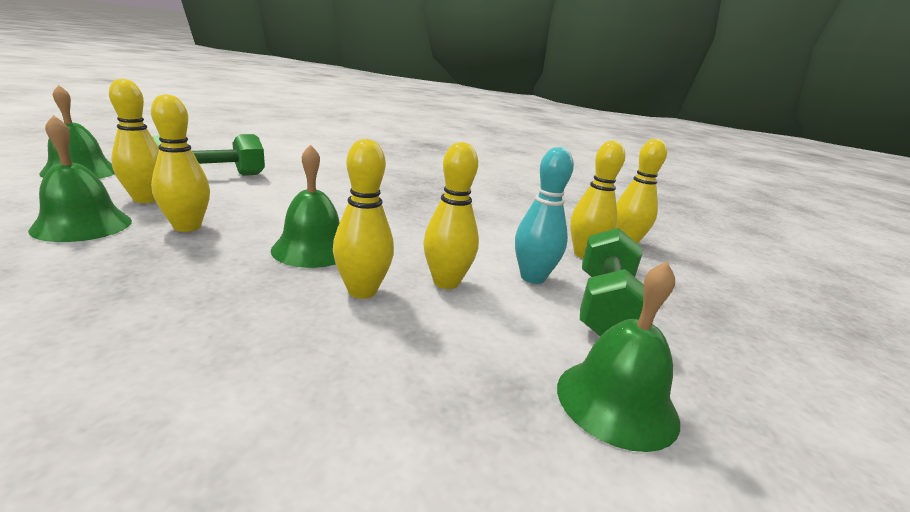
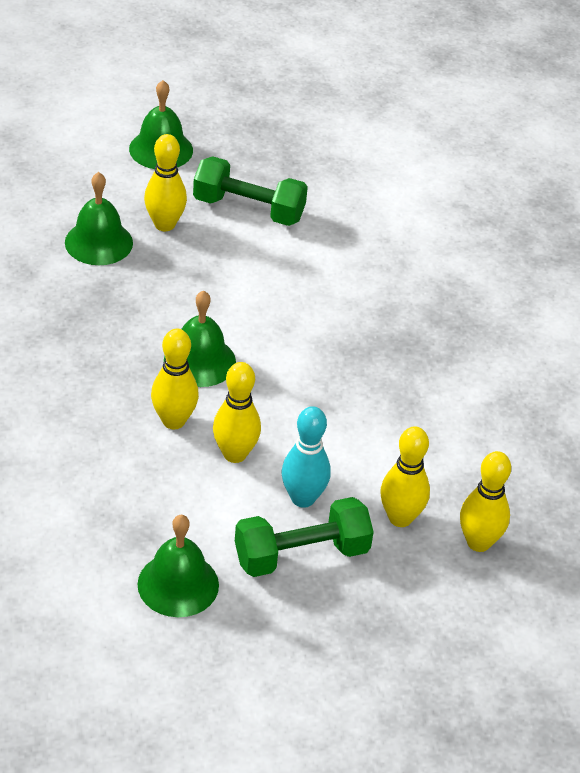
camera: 55 degrees right, 20 degrees up
yellow bowling pin [151,94,210,232] -> none

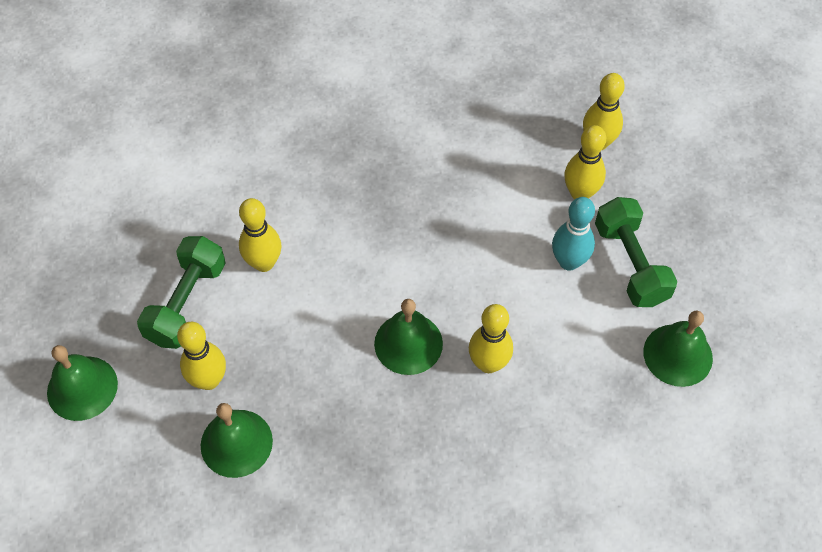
camera: 85 degrees left, 15 degrees up
yellow bowling pin [213,362,261,463] -> yellow bowling pin moved to [239,198,281,272]

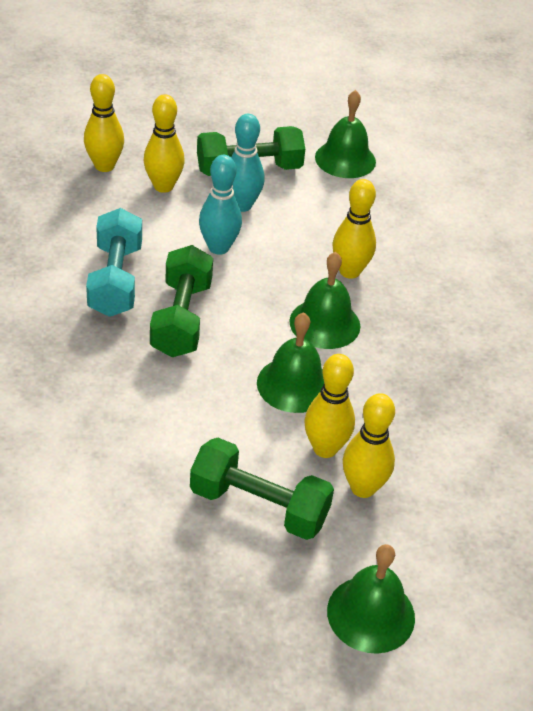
camera: 90 degrees left, 15 degrees down
green bell [201,403,273,478] -> green bell moved to [257,312,324,413]
yellow bowling pin [239,198,281,272] -> yellow bowling pin moved to [304,354,355,458]
none -> turquoise dumbbell [86,208,142,317]
none -> green dumbbell [150,245,213,357]
none -> turquoise bowling pin [199,155,242,255]

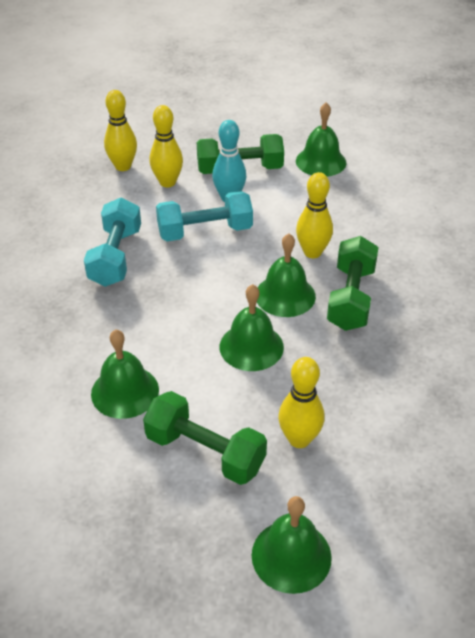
camera: 10 degrees right, 0 degrees up
green dumbbell [150,245,213,357] -> green dumbbell moved to [327,236,379,331]
turquoise bowling pin [199,155,242,255] -> turquoise dumbbell [156,191,253,241]
yellow bowling pin [304,354,355,458] -> none
none -> green bell [91,329,159,419]

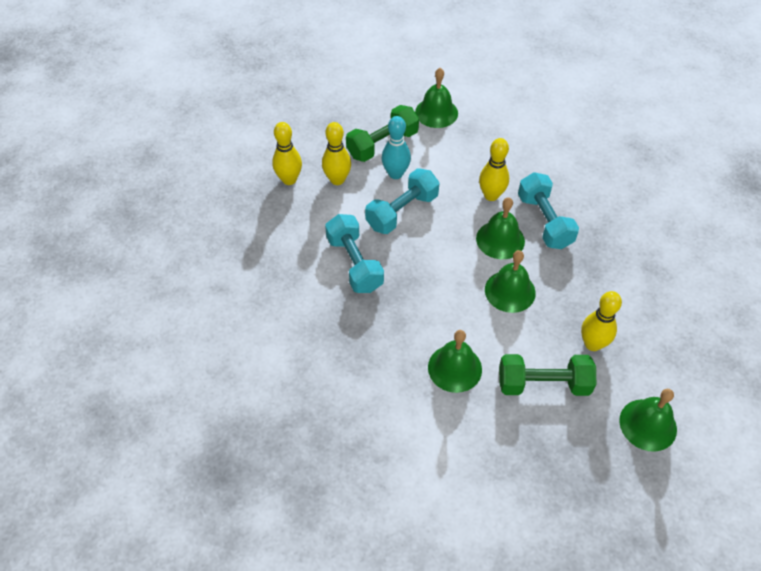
camera: 30 degrees left, 10 degrees up
green dumbbell [327,236,379,331] -> turquoise dumbbell [518,172,579,249]

